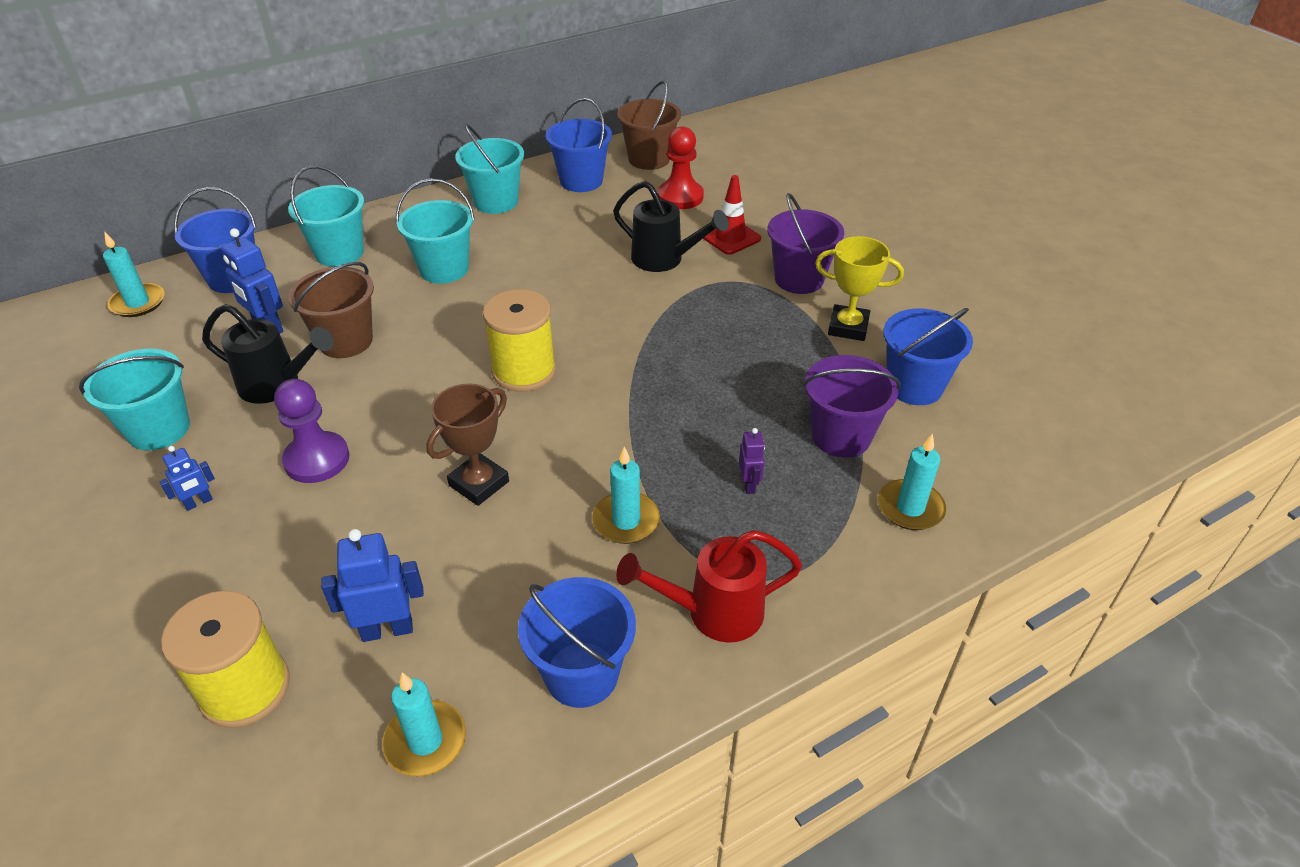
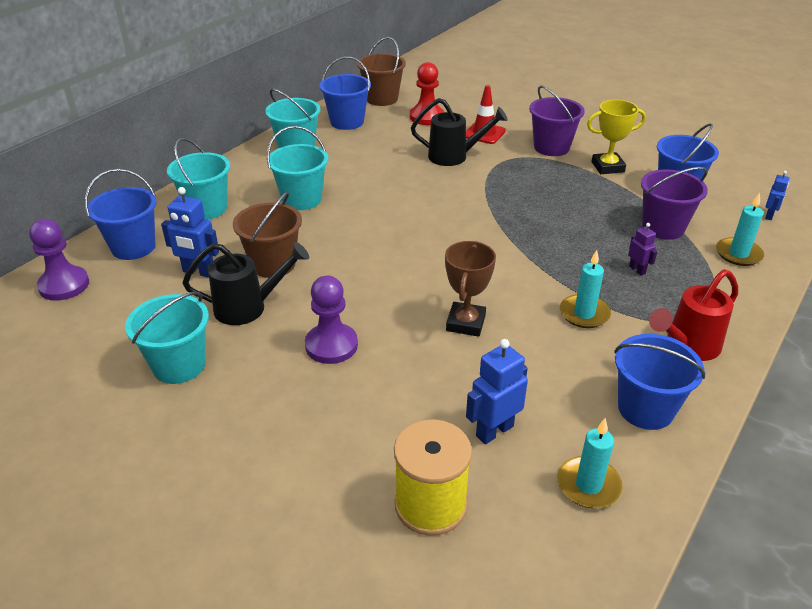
camera: 25 degrees left, 5 degrees down
turquoise candle [103,231,165,317] -> purple pawn [29,219,89,301]
blue robot [160,446,215,511] -> blue robot moved to [765,171,789,220]
yellow spool [483,289,556,392] -> none

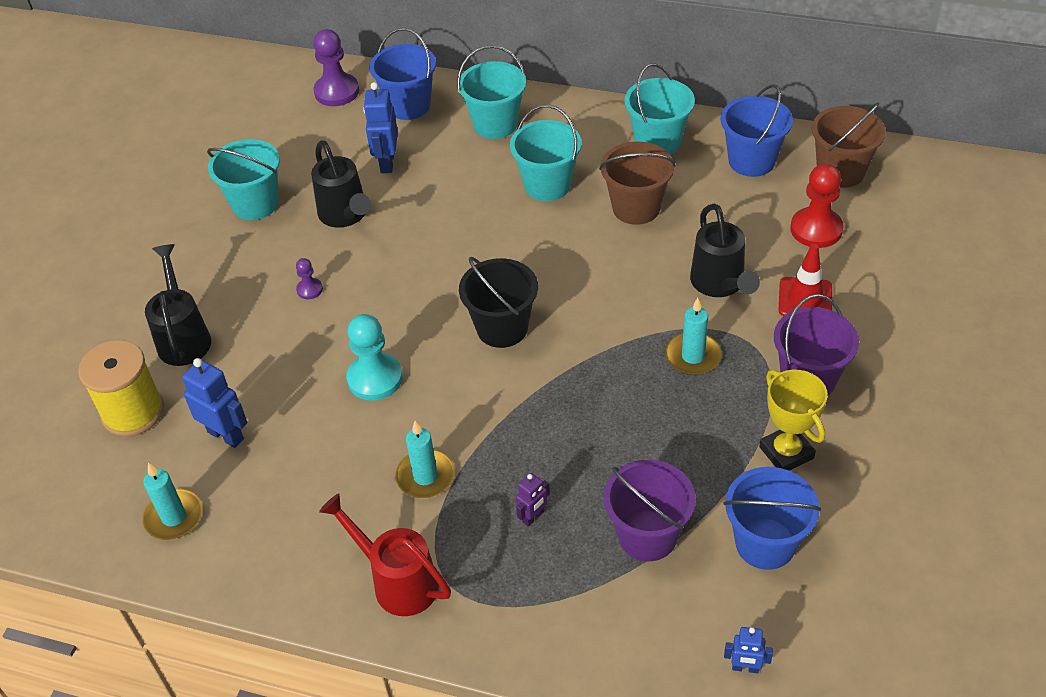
camera: 75 degrees right, 10 degrees up
brown bucket [233,192,302,278] -> brown bucket moved to [599,142,676,225]
purple pawn [305,276,358,364] -> purple pawn [296,258,323,299], size x0.50
brown trophy [445,241,496,337] -> turquoise pawn [346,314,403,401]
blue bucket [614,334,705,430] -> none
turquoise candle [716,193,764,266] -> turquoise candle moved to [665,298,722,375]
none -> black watering can [145,244,211,366]
none -> black bucket [459,257,538,348]

